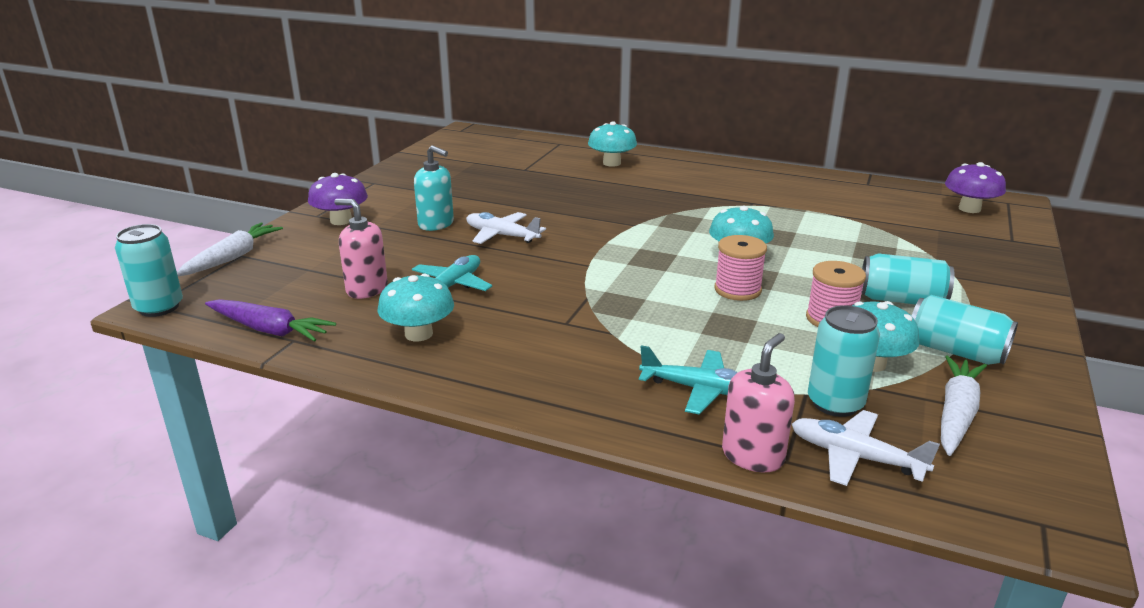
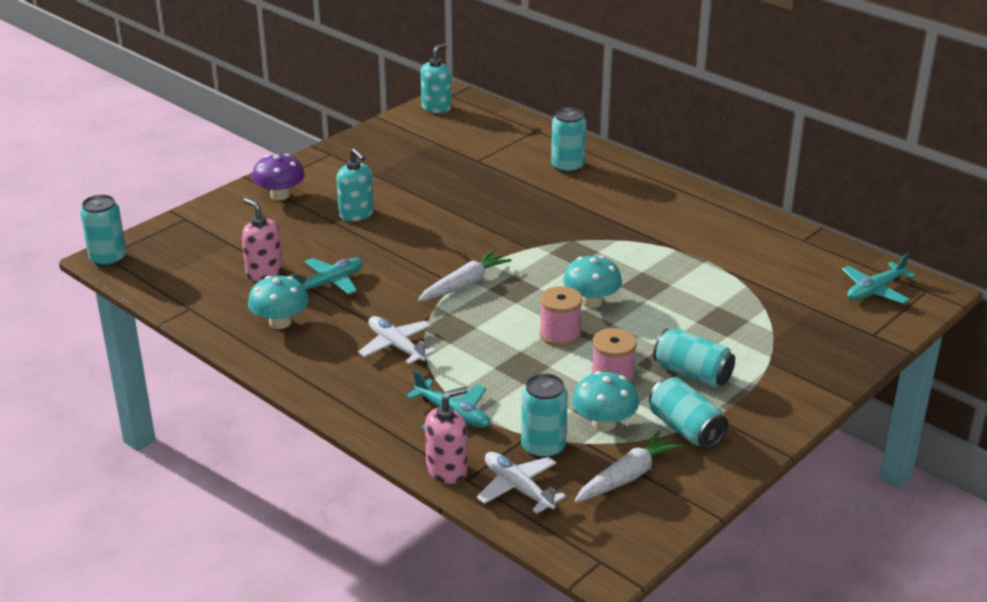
camera: 20 degrees right, 5 degrees up
white carrot [177,222,283,276] -> white carrot moved to [418,250,512,302]
purple carrot [205,299,336,342] -> none
white plane [466,212,546,244] -> white plane moved to [358,316,436,364]
turquoise mushroom [588,121,637,167] -> turquoise can [551,108,586,173]
purple mushroom [945,162,1006,213] -> turquoise plane [842,253,916,304]
none -> turquoise soap dispenser [421,43,451,113]

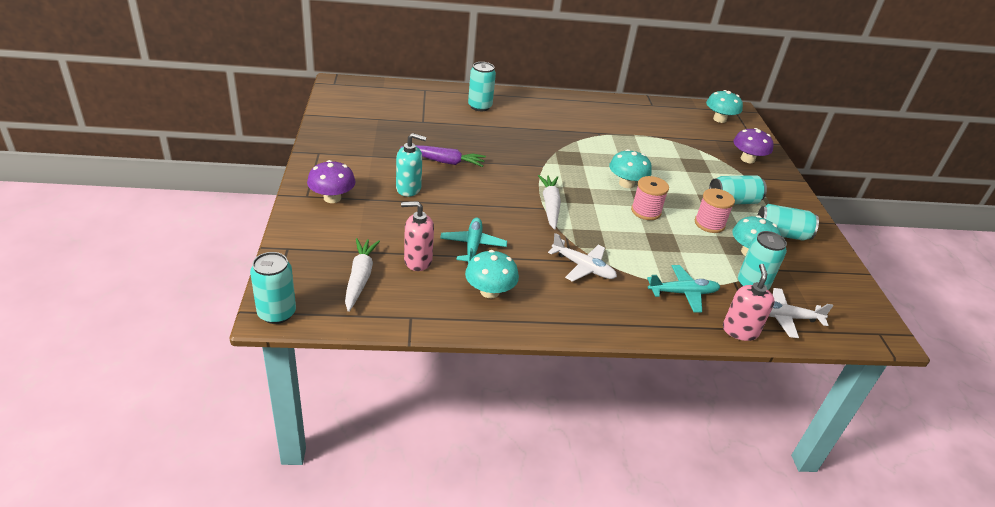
camera: 50 degrees left, 5 degrees up
white plane [358,316,436,364] -> white plane turned 150 degrees counterclockwise [548,233,617,282]
turquoise soap dispenser [421,43,451,113] -> none
white carrot [574,430,683,503] -> white carrot moved to [345,238,380,312]
turquoise plane [842,253,916,304] -> turquoise mushroom [706,90,743,123]
none -> purple carrot [400,145,486,167]
none -> purple mushroom [733,128,774,163]

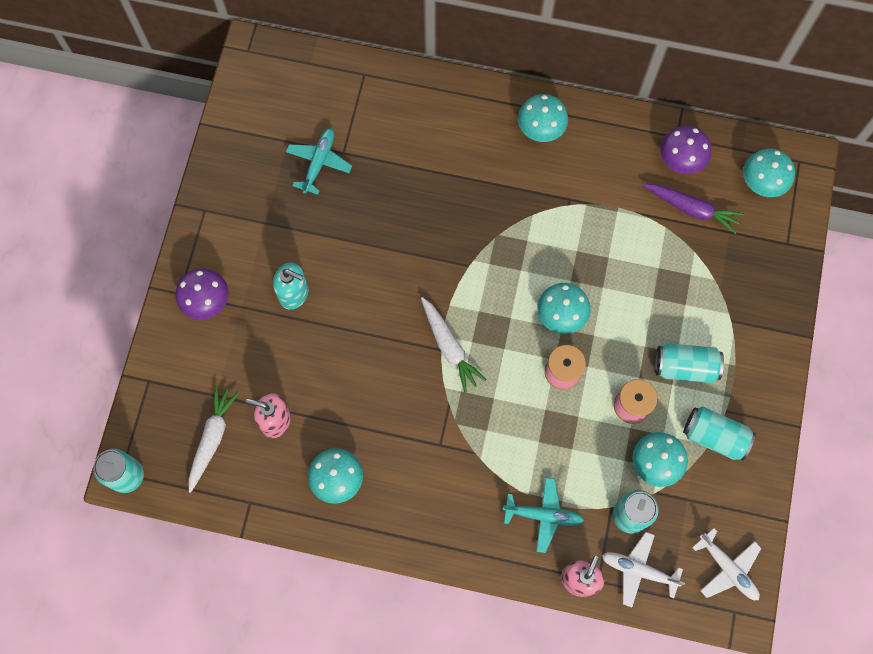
camera: 20 degrees right, 35 degrees up
purple carrot [400,145,486,167] -> purple carrot moved to [643,184,744,234]
turquoise plane [440,218,507,264] -> turquoise plane moved to [286,128,352,195]
turquoise can [468,62,496,111] -> none
white carrot [538,175,561,230] -> white carrot turned 135 degrees clockwise [421,297,486,392]
white plane [548,233,617,282] -> white plane moved to [692,528,761,600]
purple mushroom [733,128,774,163] -> purple mushroom moved to [660,126,711,174]
none -> turquoise mushroom [518,94,568,142]

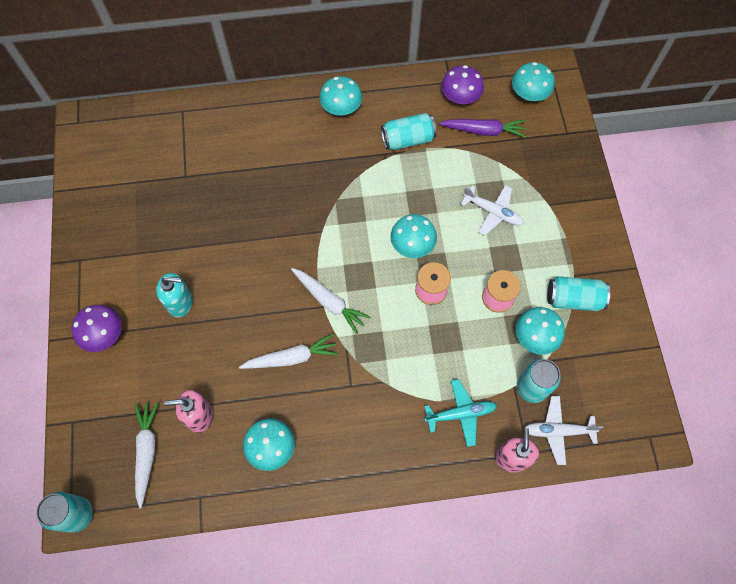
camera: 20 degrees left, 5 degrees down
turquoise plane [286,128,352,195] -> none
turquoise can [655,344,724,383] -> turquoise can moved to [381,113,436,150]
white plane [692,528,761,600] -> white plane moved to [461,185,524,236]
none -> white carrot [239,333,338,369]

